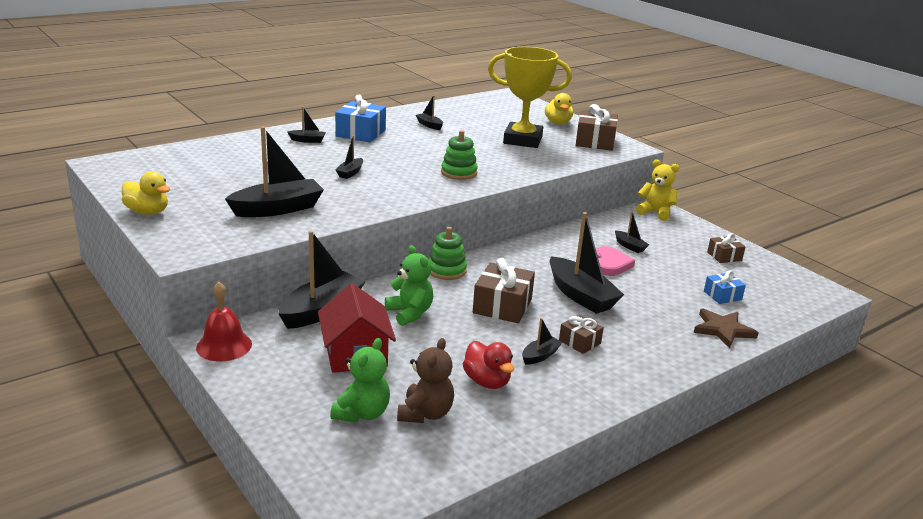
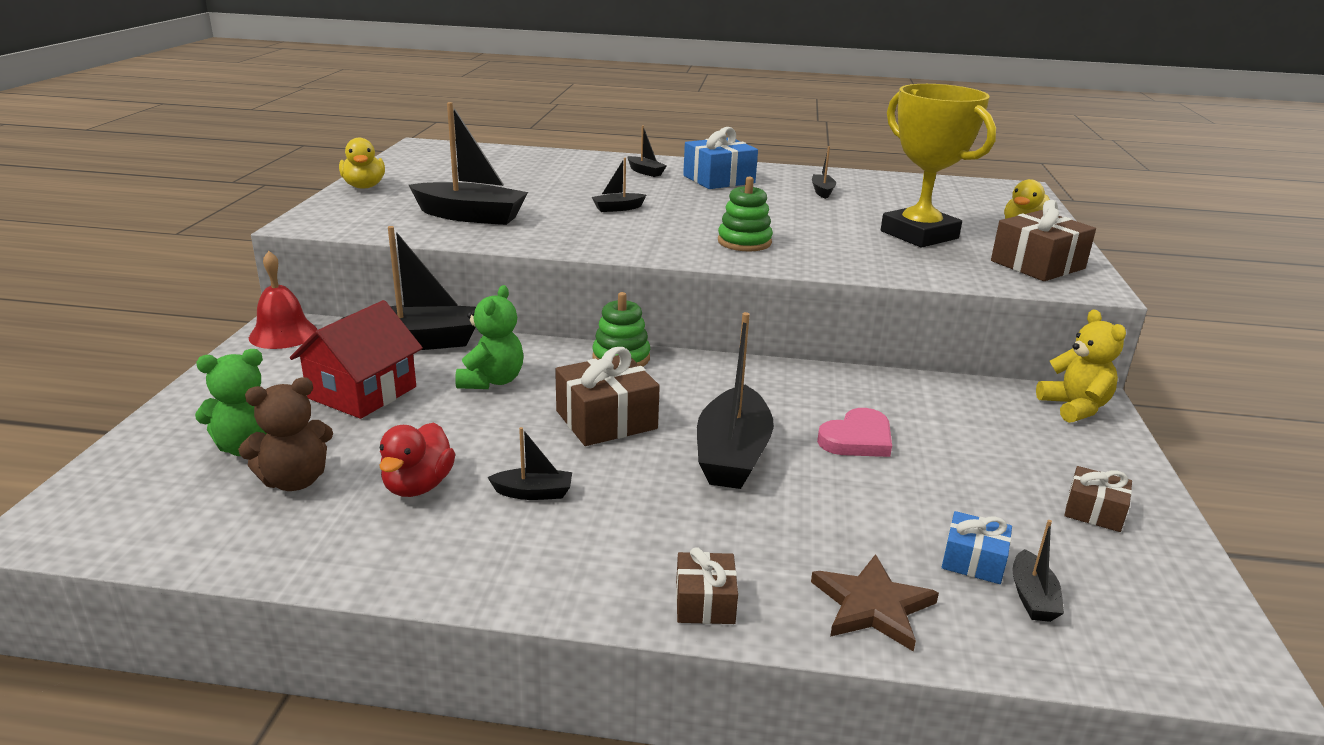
camera: 45 degrees right, 0 degrees up
brown gift [559,314,604,354] -> brown gift moved to [676,547,738,624]
black boat [615,211,649,253] -> black boat moved to [1012,520,1064,622]

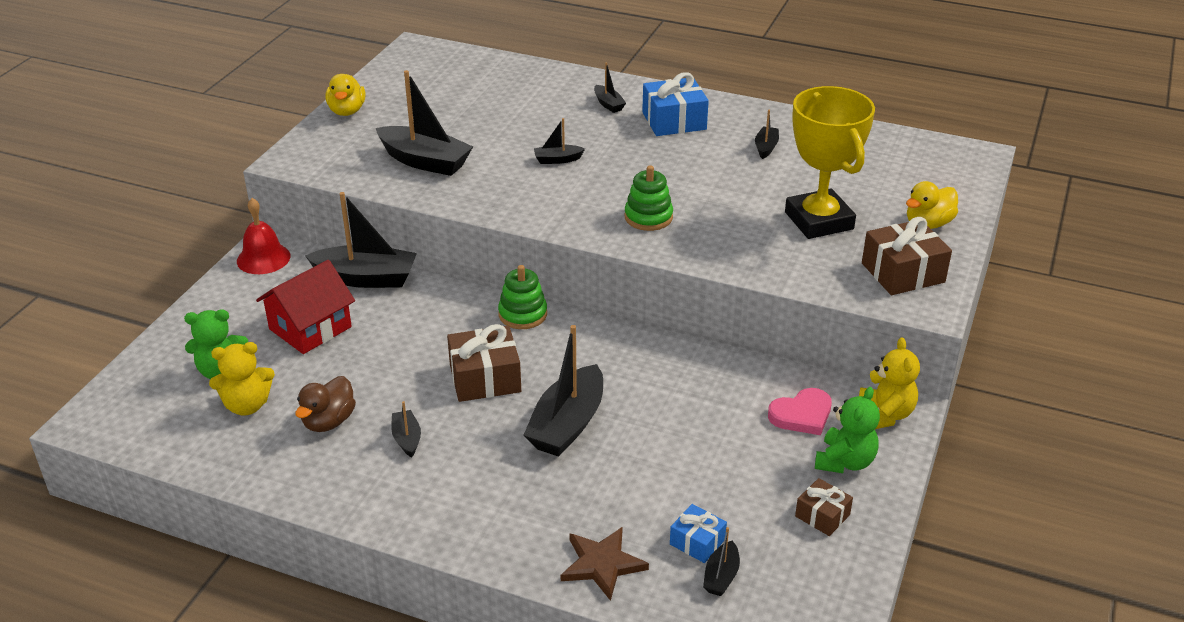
camera: 15 degrees right, 10 degrees up
brown teddy bear [238,377,333,491] -> yellow teddy bear [209,342,275,416]
red duck [379,422,455,497] -> brown duck [295,376,356,432]
green teddy bear [455,285,523,389] -> green teddy bear moved to [815,387,880,473]
black boat [487,427,572,500] -> black boat turned 120 degrees counterclockwise [391,401,421,457]
brown gift [676,547,738,624] -> none
pink heart [817,408,892,457] -> pink heart moved to [768,388,832,435]

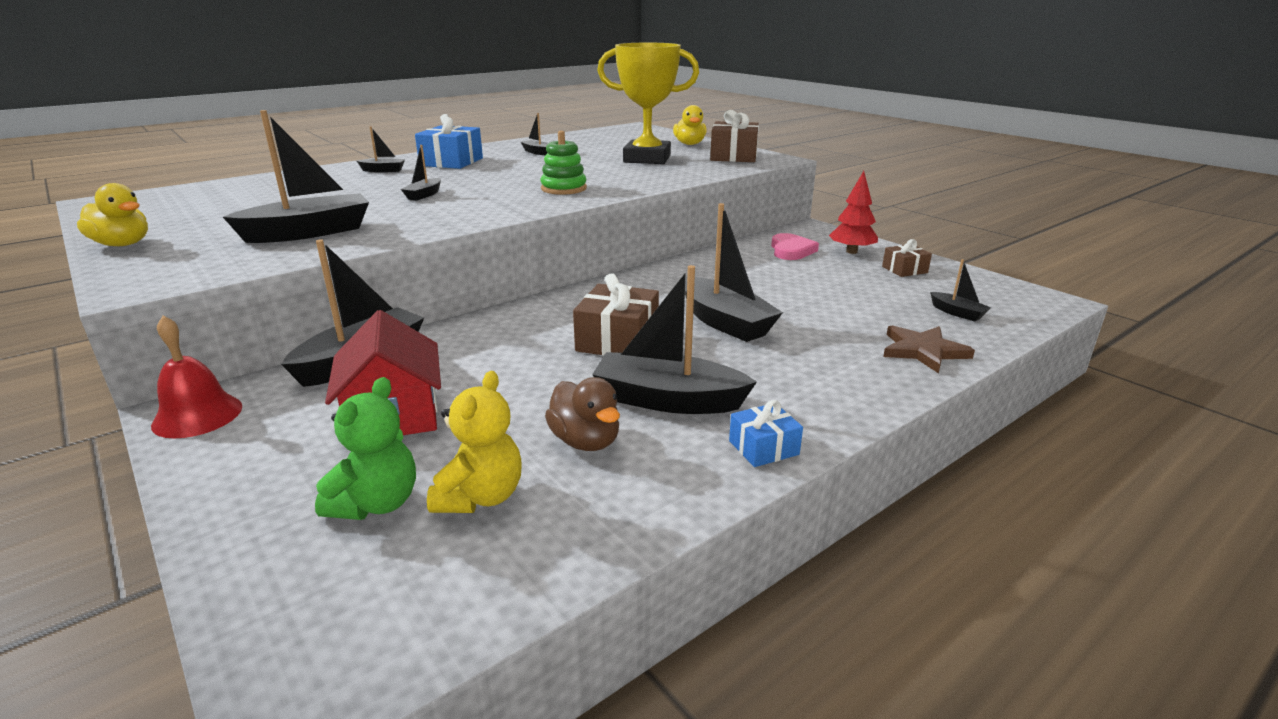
camera: 60 degrees left, 10 degrees down
black boat [391,401,421,457] -> black boat [592,265,757,414], size x2.08
green stacking toy [498,265,547,329] -> none
blue gift [670,504,727,563] -> blue gift moved to [729,400,803,467]
green teddy bear [815,387,880,473] -> red tree [829,171,878,254]
yellow teddy bear [859,338,920,429] -> none

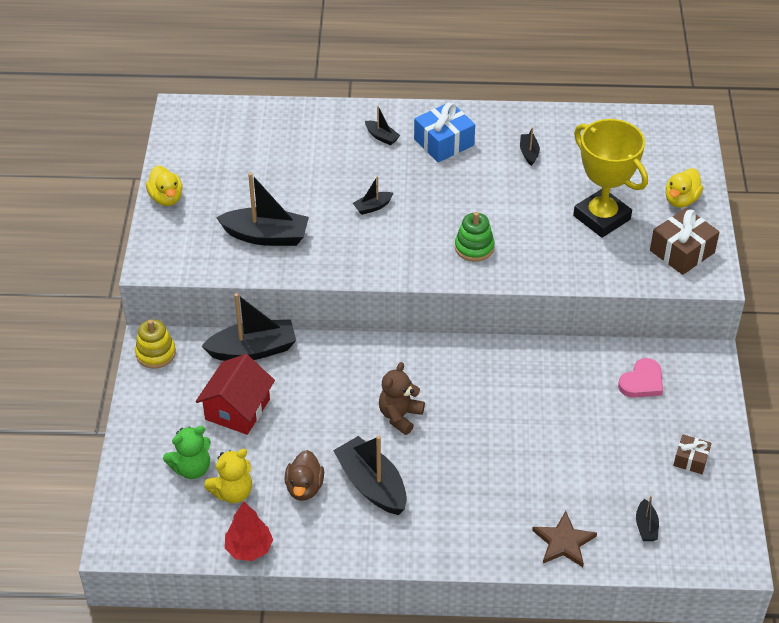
camera: 40 degrees right, 20 degrees up
red bell [151,316,242,438] -> yellow stacking toy [135,319,176,369]
brown gift [573,273,659,356] -> brown teddy bear [379,362,425,435]
black boat [685,203,783,342] -> none
blue gift [729,400,803,467] -> none
red tree [829,171,878,254] -> red tree moved to [225,501,273,561]

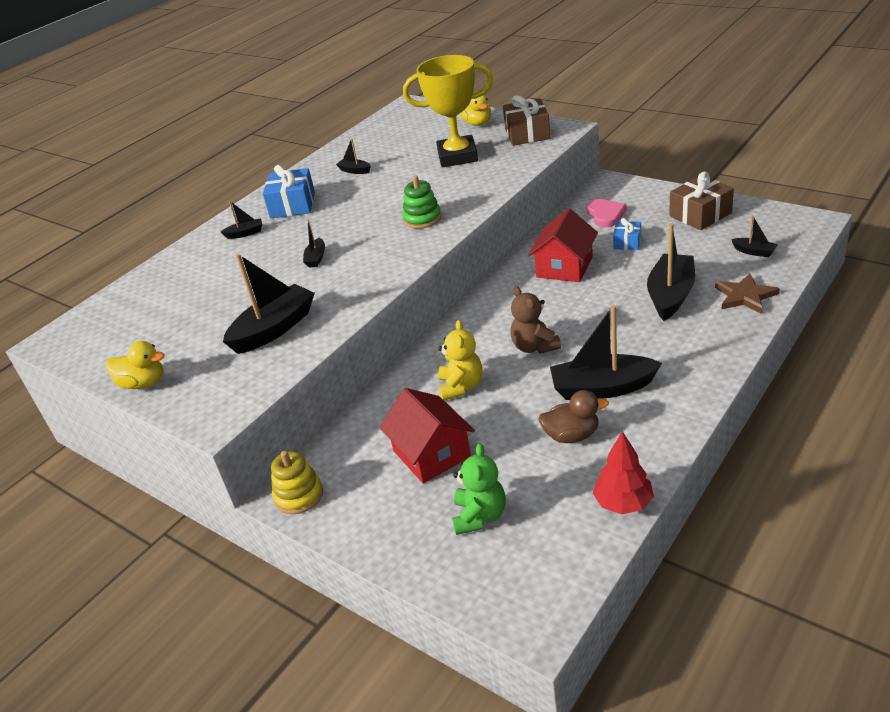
camera: 50 degrees left, 10 degrees down
black boat [201,293,296,361] -> black boat moved to [647,223,695,321]
yellow teddy bear [204,449,252,503] -> yellow teddy bear moved to [438,320,483,401]
brown duck [284,450,324,501] -> brown duck turned 45 degrees counterclockwise [538,390,609,443]
brown gift [673,435,711,474] -> brown gift [669,172,734,230], size x1.73
none -> red house [528,209,598,282]
none -> blue gift [613,218,641,250]

